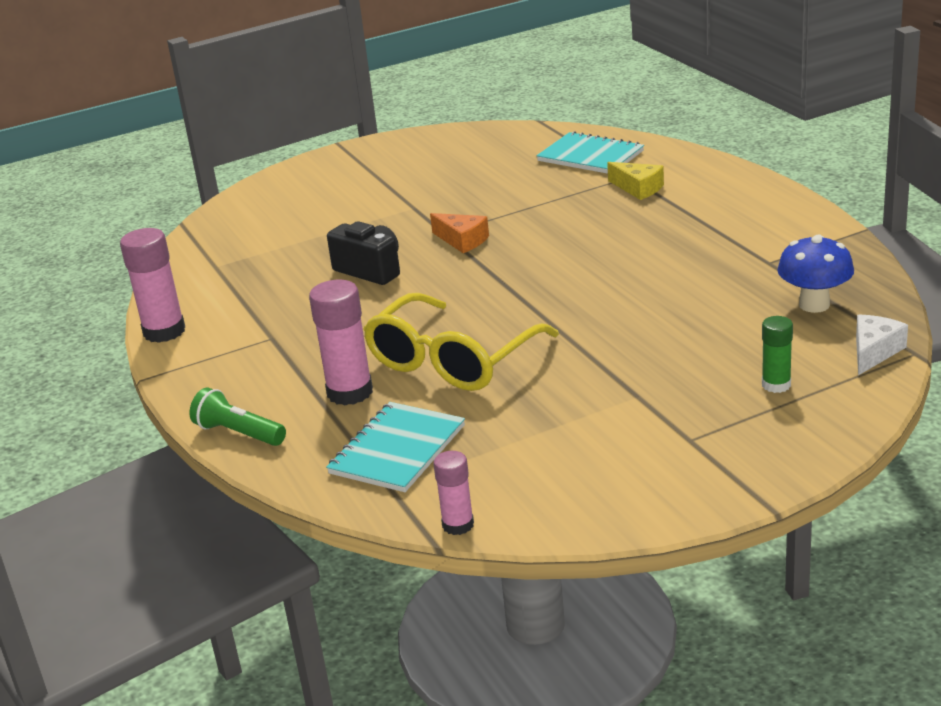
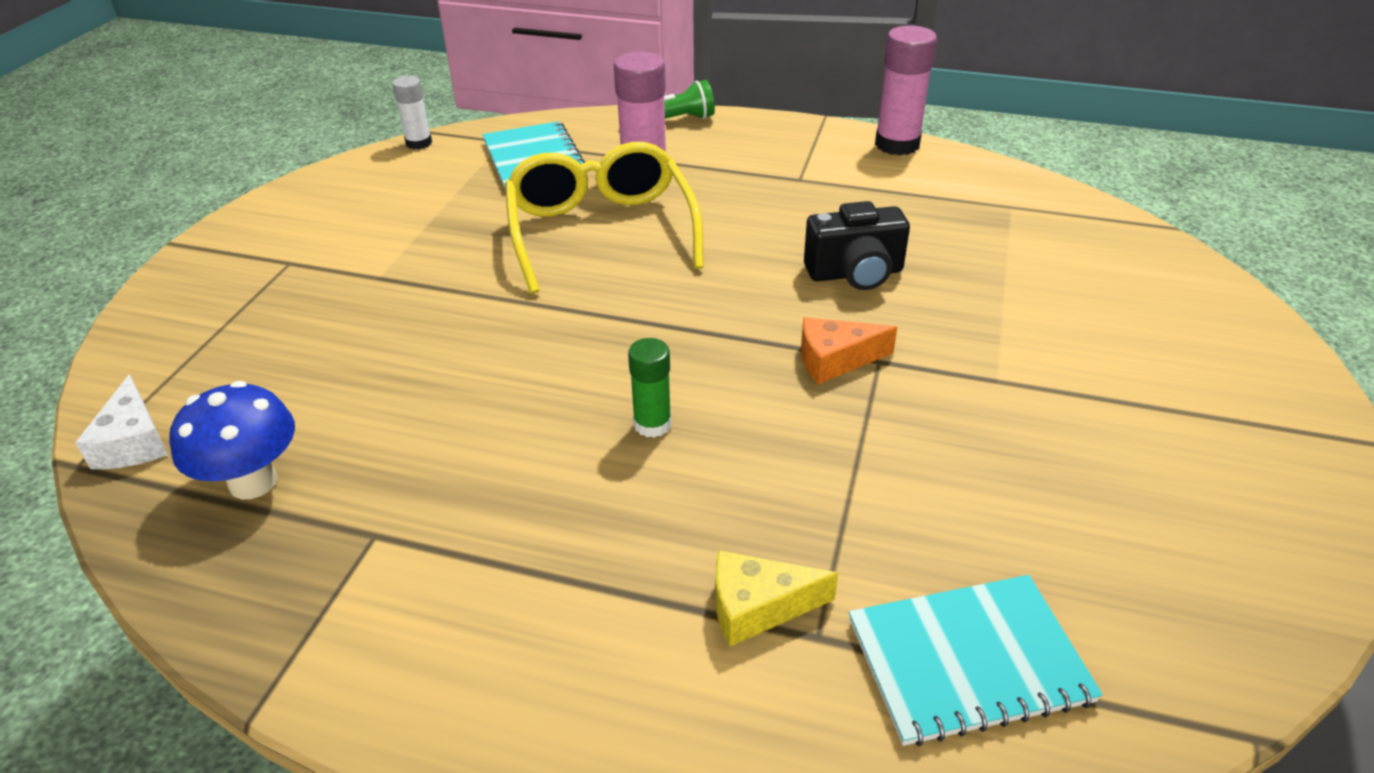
camera: 130 degrees right, 10 degrees up
pink glue stick [434,451,474,535] -> white glue stick [392,76,432,149]
green glue stick [762,316,793,393] -> green glue stick moved to [628,338,672,438]

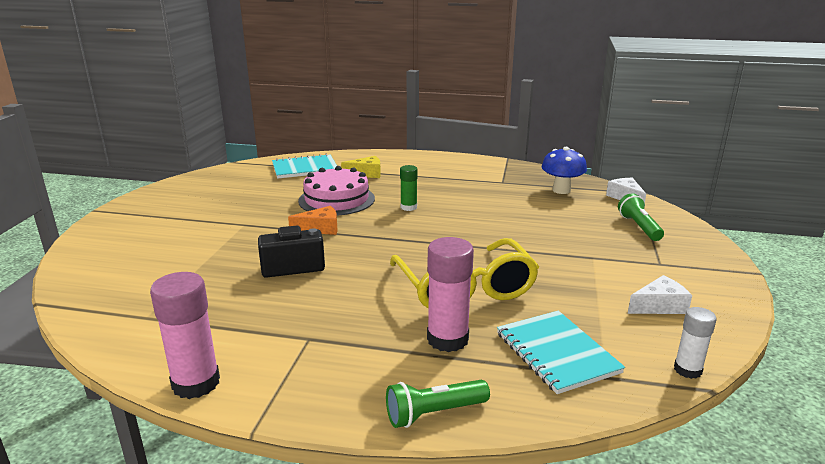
camera: 175 degrees right, 15 degrees down
none -> pink cake [298,166,375,216]
none -> green flashlight [618,193,664,241]
none -> white cheese [628,275,692,314]

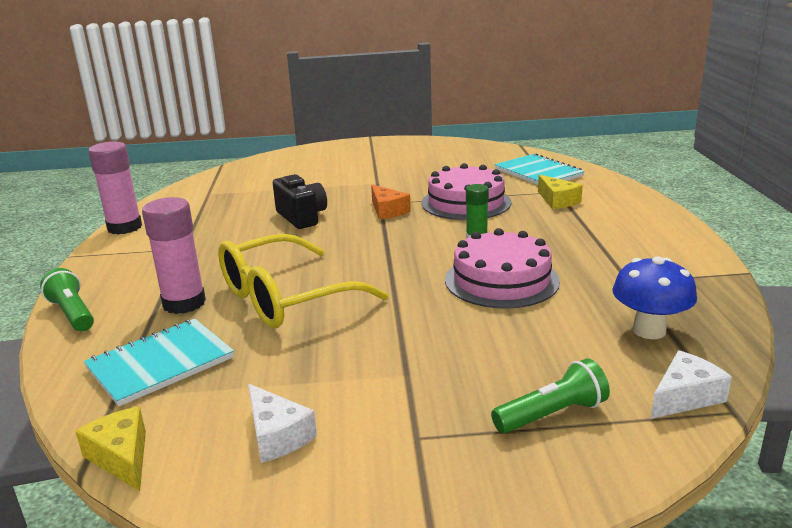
camera: 75 degrees right, 0 degrees up
white glue stick [674,307,716,379] -> yellow cheese [75,407,146,491]
none -> pink cake [445,228,560,308]

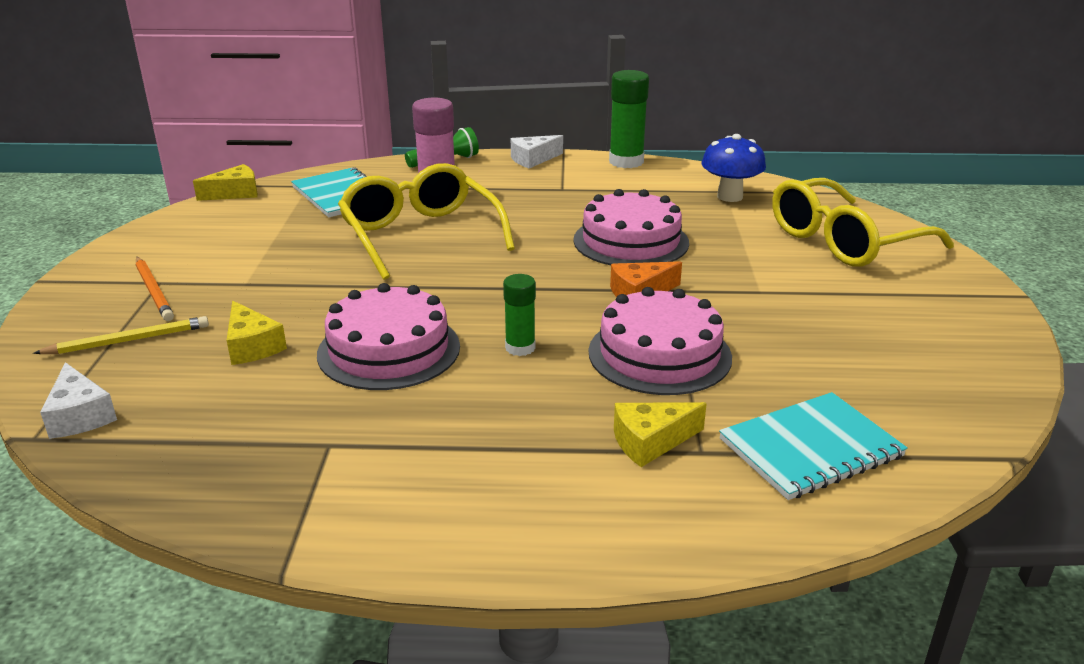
camera: 95 degrees right, 5 degrees up
pink glue stick [88,142,142,235] -> green glue stick [609,70,649,168]
white cheese [248,384,317,463] -> white cheese moved to [511,135,563,168]
black camera [273,174,327,229] -> pink cake [573,189,689,265]
green flashlight [491,358,610,433] -> yellow pencil [33,316,209,354]
blue mushroom [612,256,697,339] -> blue mushroom moved to [701,134,766,202]
none -> orange pencil [136,257,174,321]
none -> yellow cheese [227,301,287,365]
none -> yellow glasses [772,178,954,267]

